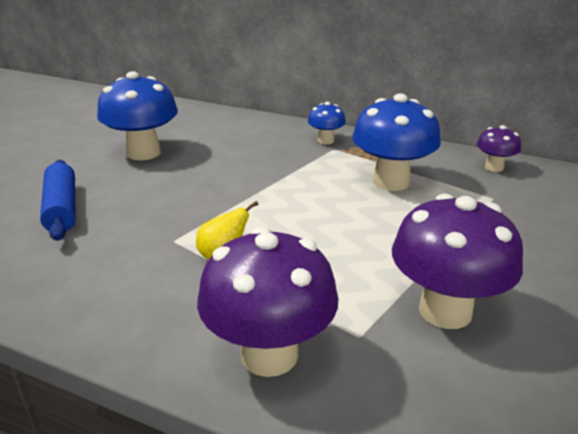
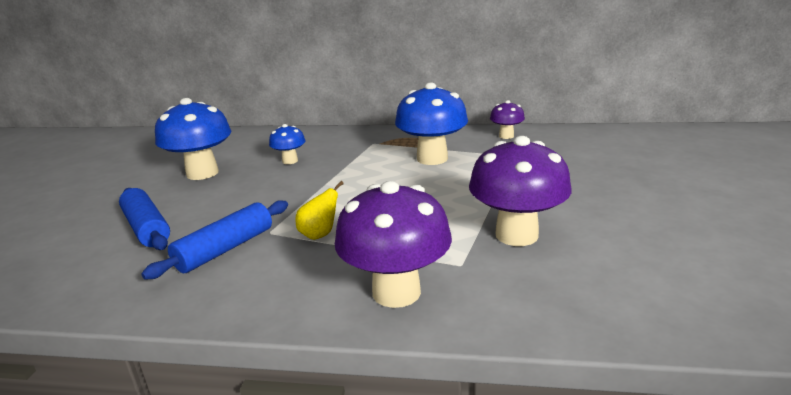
camera: 15 degrees left, 5 degrees down
blue mushroom [308,102,346,145] -> blue mushroom moved to [269,124,305,164]
none -> blue rolling pin [141,200,288,280]

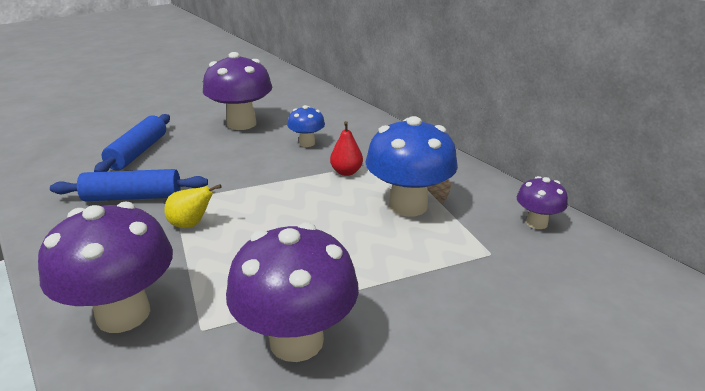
camera: 45 degrees right, 5 degrees up
blue mushroom [155,98,231,180] -> purple mushroom [203,52,272,130]
none -> red pear [330,121,363,176]

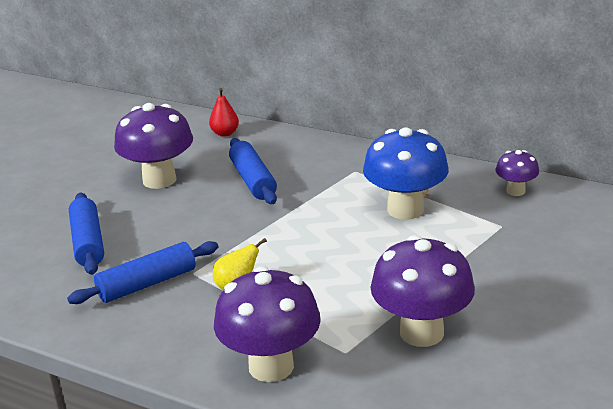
camera: 25 degrees left, 0 degrees up
blue mushroom [287,105,325,147] -> blue rolling pin [229,138,277,204]
red pear [330,121,363,176] -> red pear moved to [209,88,239,137]

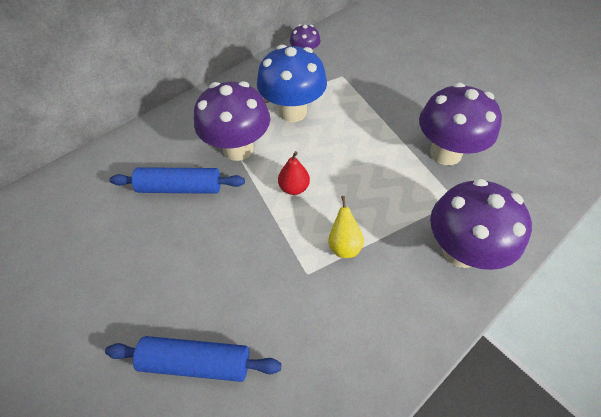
camera: 70 degrees left, 25 degrees up
blue rolling pin [67,241,218,304] -> none
purple mushroom [114,103,193,189] -> purple mushroom moved to [194,81,270,161]
red pear [209,88,239,137] -> red pear moved to [278,151,310,195]

